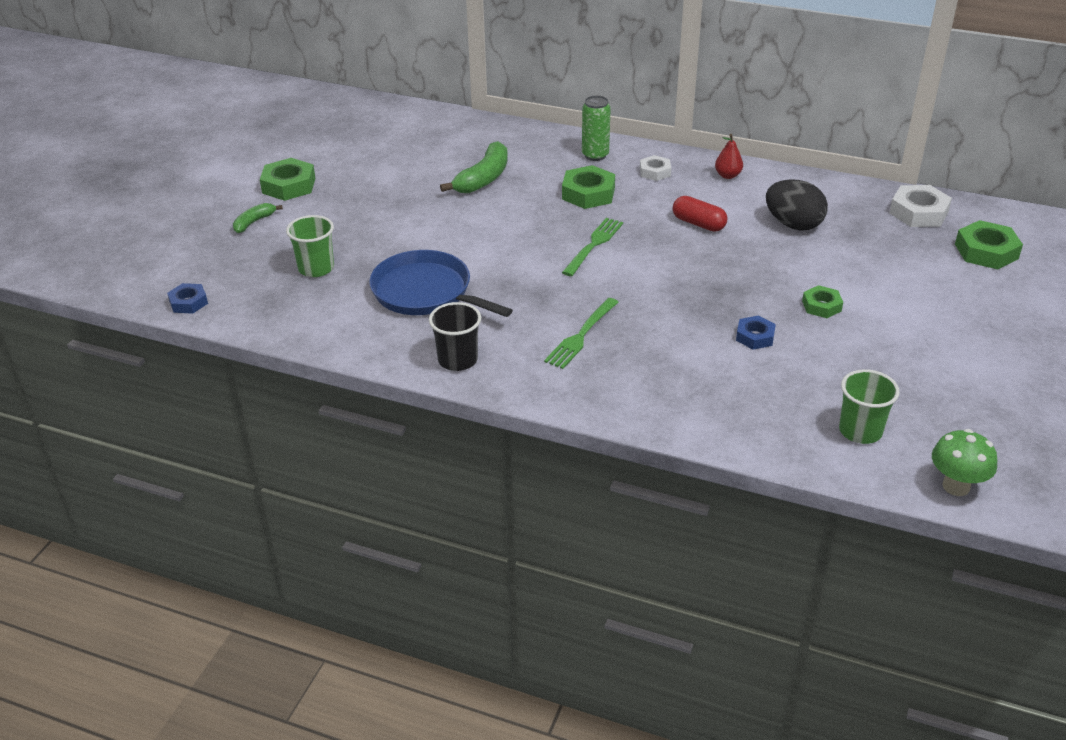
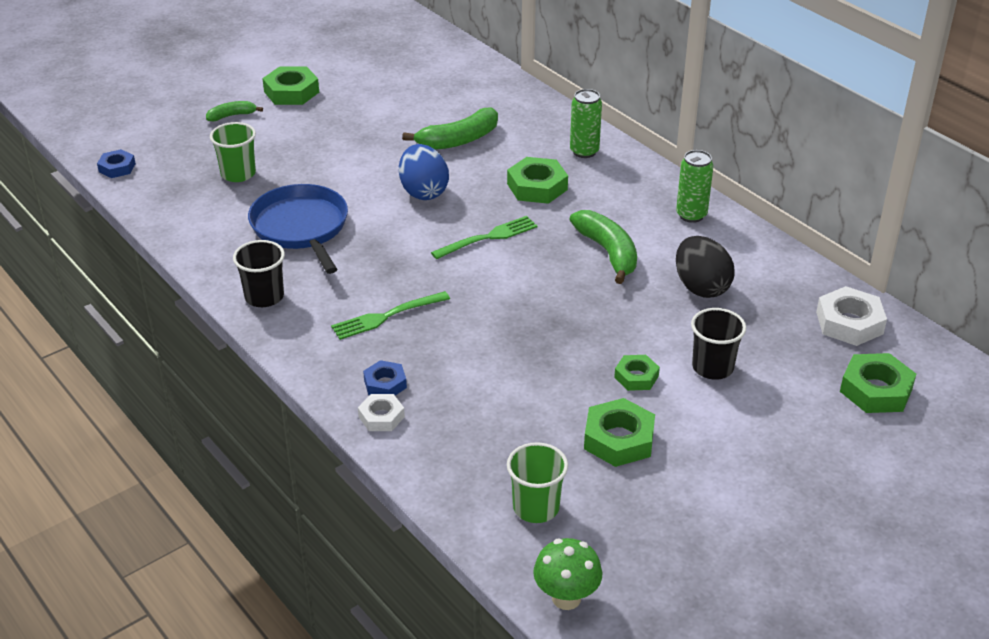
camera: 30 degrees right, 0 degrees up
white nut [640,155,671,181] -> white nut moved to [358,394,405,431]
red capsule [673,196,728,231] -> green banana [569,210,637,284]
red pear [715,134,743,179] -> green can [676,150,714,223]
blue nut [736,315,776,350] -> blue nut moved to [363,360,407,395]
none -> blue egg [399,144,449,200]
none -> green nut [584,398,655,467]
none -> black cup [691,308,746,380]

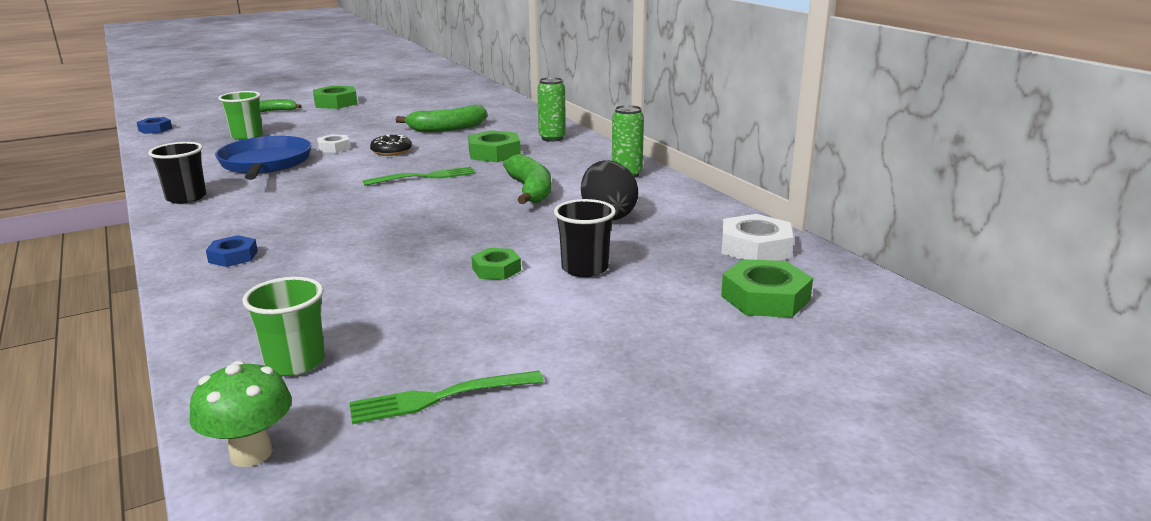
camera: 10 degrees right, 15 degrees down
green fork [331,291,450,340] -> green fork moved to [349,371,544,424]
white nut [358,394,405,431] -> white nut moved to [317,134,350,153]
blue egg [399,144,449,200] -> black donut [370,134,412,156]
green nut [584,398,655,467] -> none

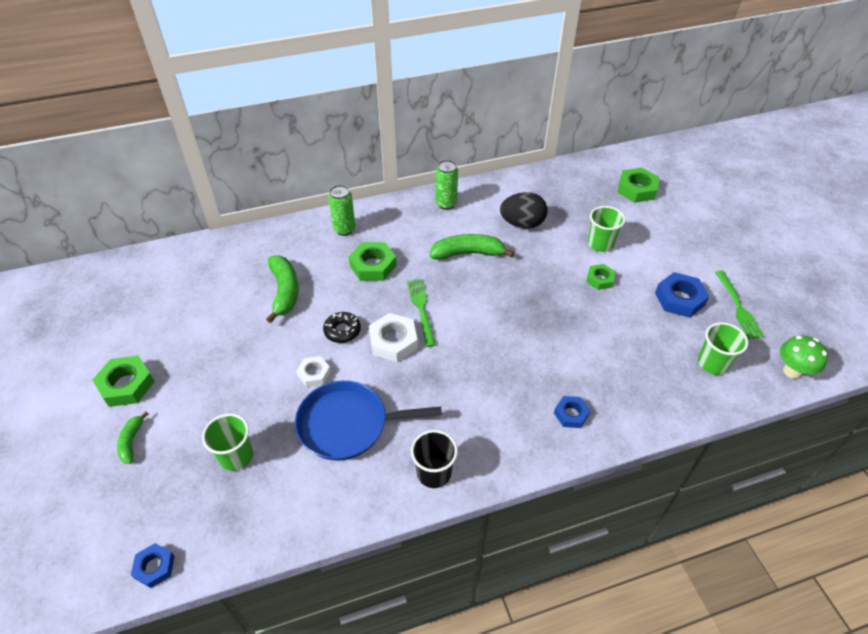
camera: 80 degrees left, 25 degrees up
black cup [554,199,616,277] -> green cup [588,206,625,252]
white nut [721,214,793,261] -> white nut moved to [369,313,418,362]
none -> blue nut [655,272,709,318]

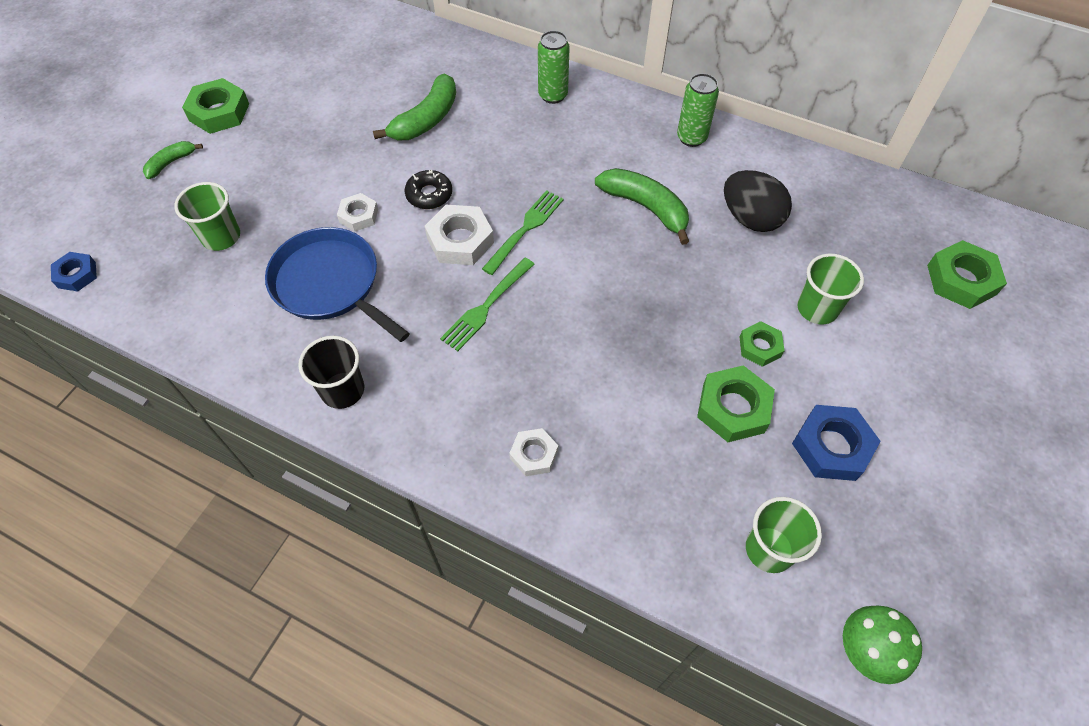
camera: 45 degrees right, 10 degrees up
green nut [348,242,397,281] -> green nut moved to [697,365,775,442]
blue nut [554,396,590,428] -> white nut [509,428,558,476]
green fork [715,270,765,339] -> green fork moved to [440,258,535,351]

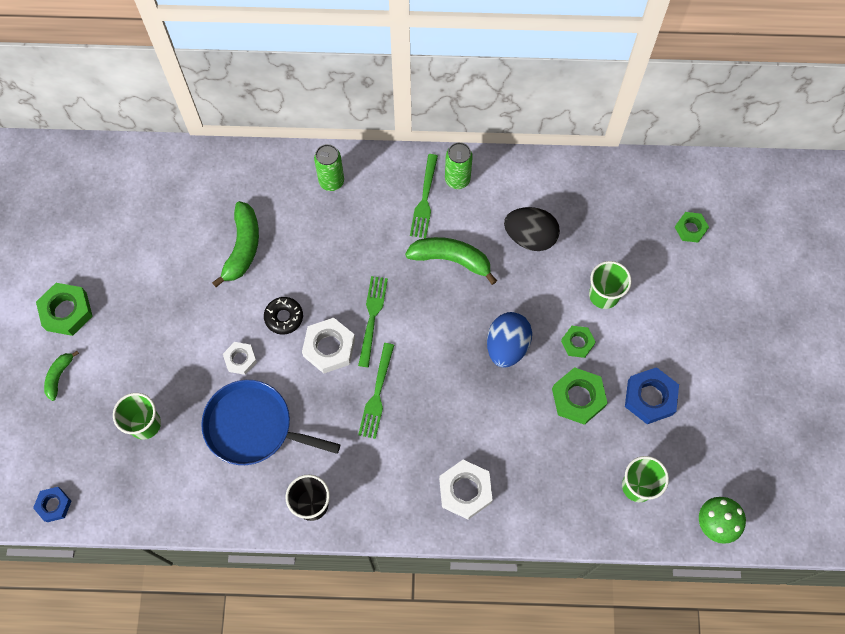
camera: 25 degrees left, 10 degrees up
white nut [509,428,558,476] -> white nut [439,460,492,520], size x1.63
green nut [927,240,1007,309] -> green nut [675,212,709,243], size x0.61
none -> green fork [410,154,438,238]
none -> blue egg [487,312,532,368]

